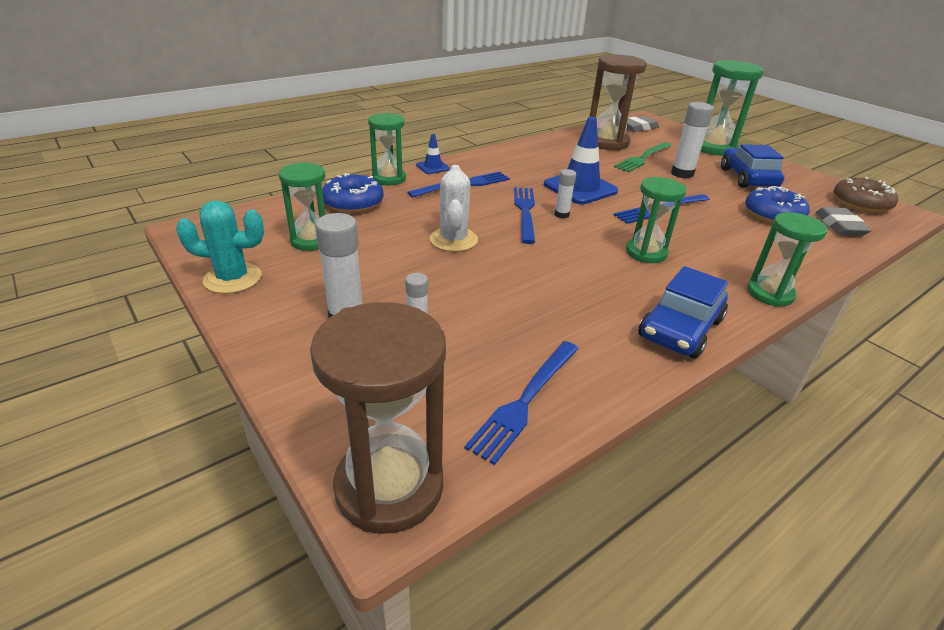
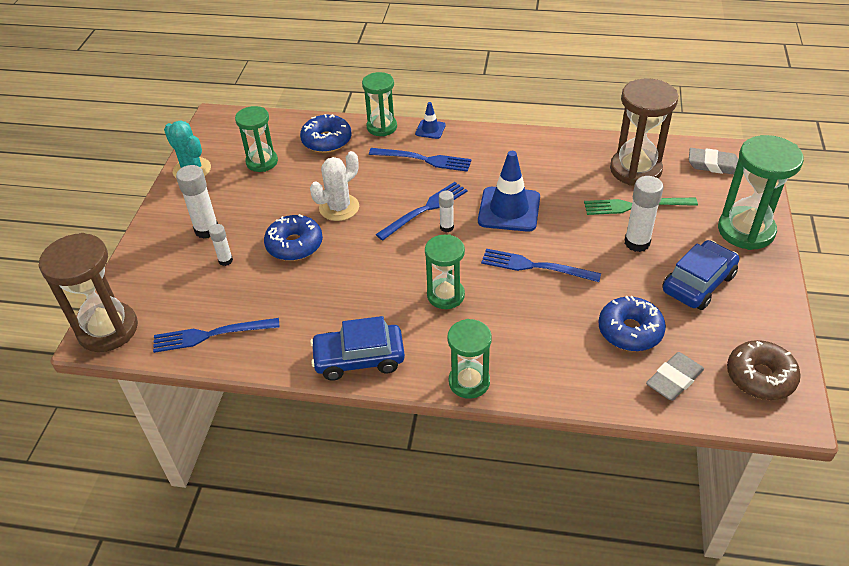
camera: 50 degrees right, 10 degrees up
none -> blue donut [264,214,323,261]

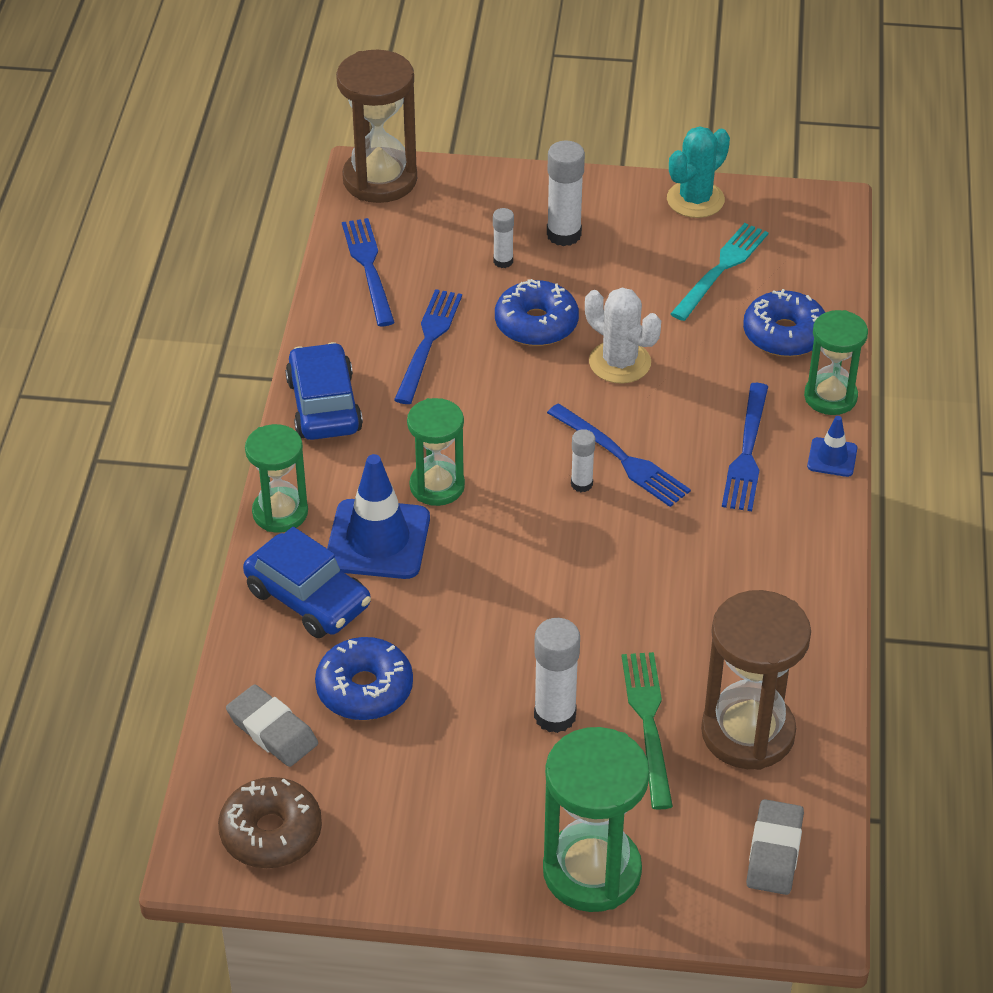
camera: 85 degrees right, 0 degrees up
green hourglass [235,106,278,172] -> turquoise fork [671,223,769,321]
blue traffic cone [478,151,540,232] -> blue traffic cone moved to [327,454,430,579]
blue fork [481,249,601,282] -> blue fork moved to [394,289,462,404]
blue car [662,240,739,310] -> blue car moved to [243,527,371,638]

